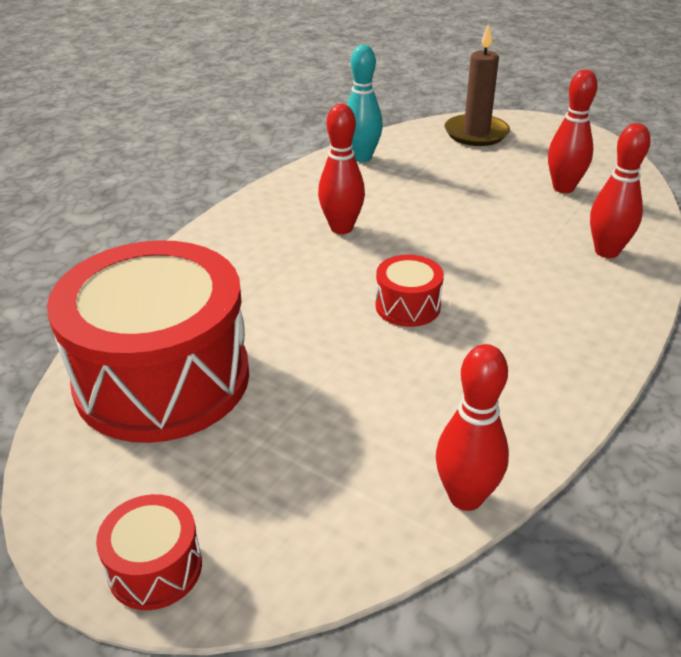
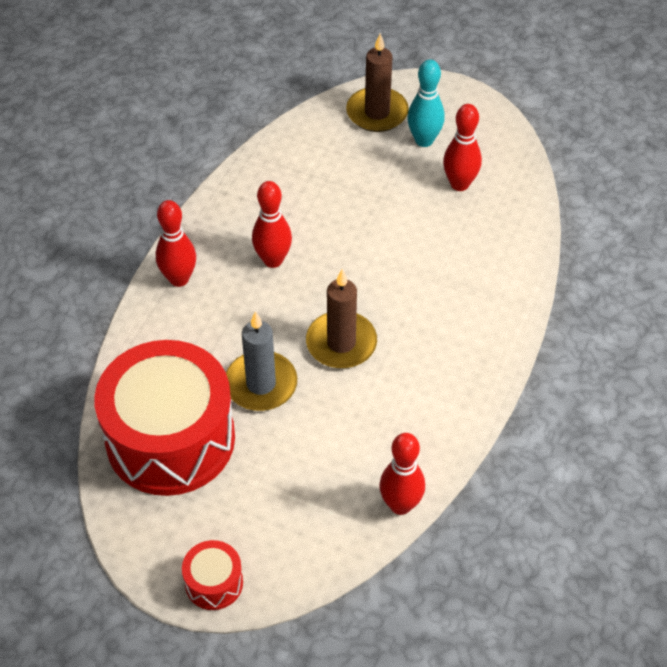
camera: 10 degrees left, 15 degrees up
turquoise bowling pin [347,45,383,162] -> turquoise bowling pin moved to [407,60,445,147]
red drum [376,255,444,327] -> brown candle [306,269,377,368]
red bowling pin [590,123,651,258] -> red bowling pin moved to [156,200,196,287]
none -> grey candle [226,311,297,411]

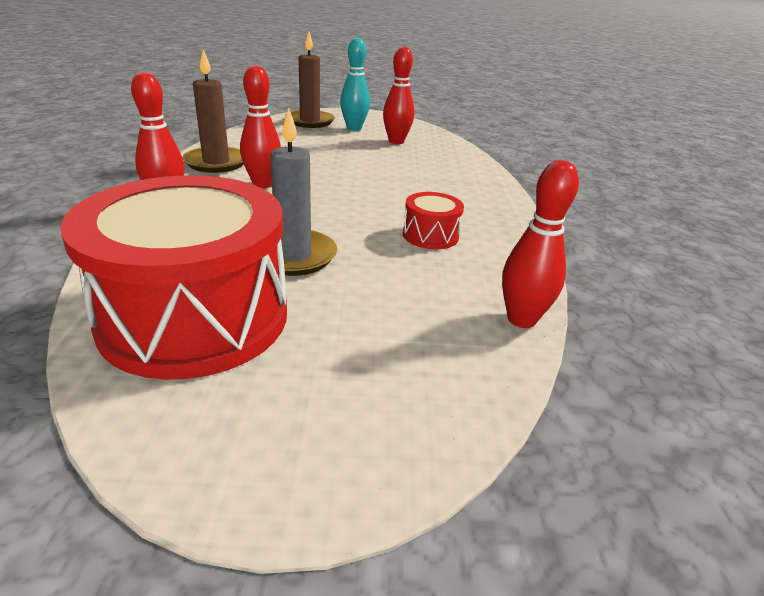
camera: 25 degrees left, 20 degrees down
red drum [182,540,243,610] -> red drum moved to [403,192,464,249]
brown candle [306,269,377,368] -> brown candle moved to [182,50,243,173]

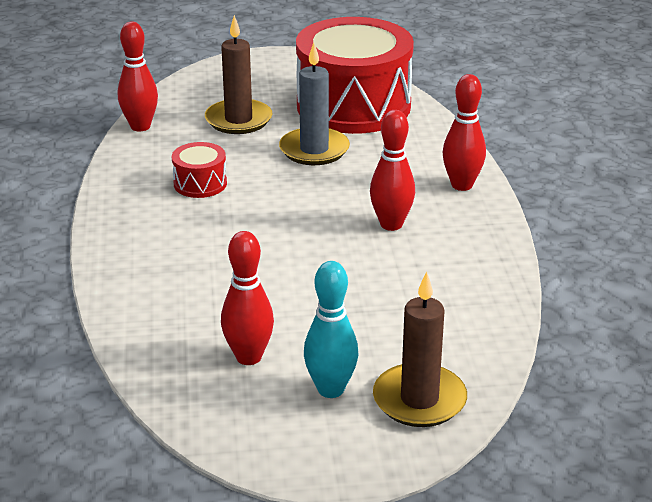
camera: 175 degrees right, 0 degrees up
brown candle [182,50,243,173] -> brown candle moved to [205,15,272,134]

